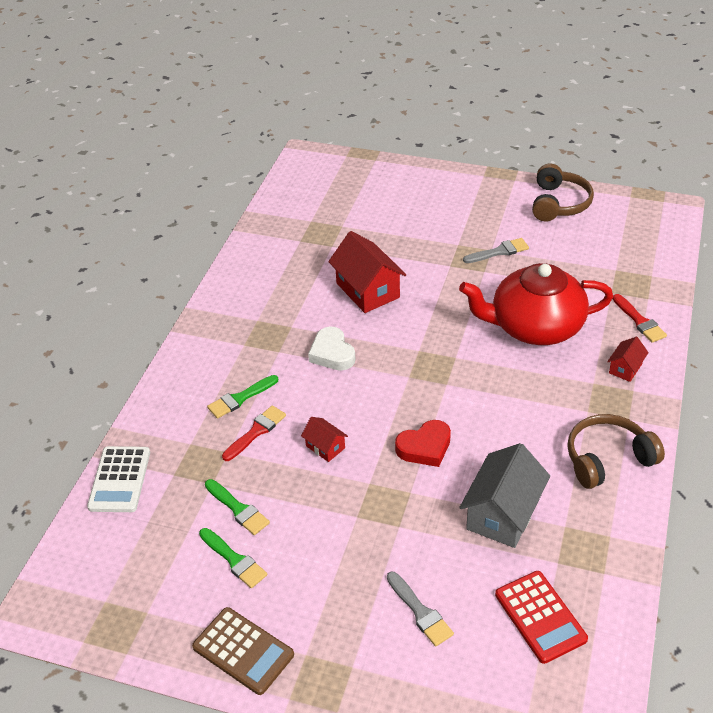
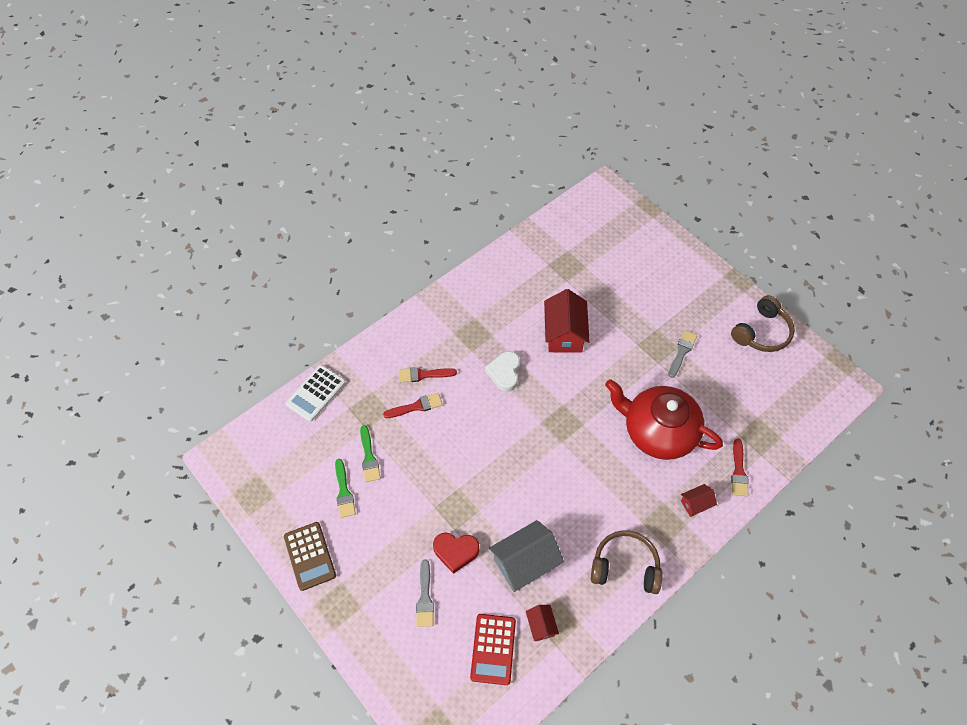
camera: 30 degrees right, 15 degrees up
green brush [207,375,278,419] -> red brush [399,367,457,382]
red house [301,417,348,462] -> red house moved to [526,605,559,641]
red heart [395,420,451,467] -> red heart moved to [433,533,479,574]
grey brush [463,238,529,263] -> grey brush turned 75 degrees counterclockwise [668,330,697,378]

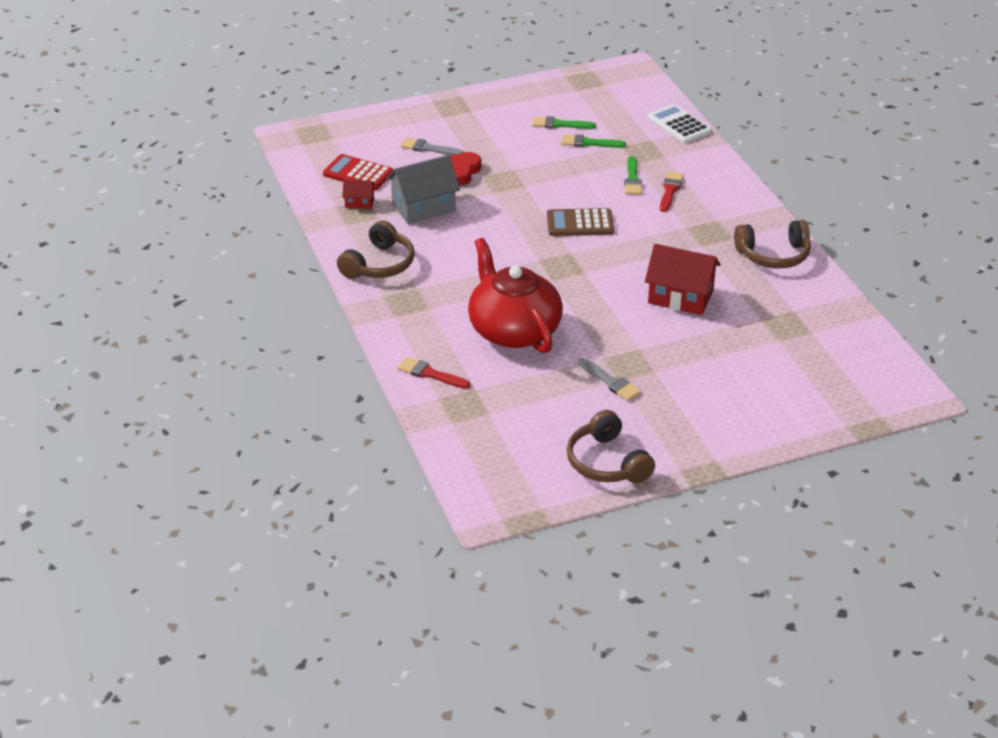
camera: 110 degrees right, 20 degrees down
brown calculator [284,522,336,591] -> brown calculator moved to [547,208,614,236]
red brush [383,393,442,418] -> green brush [624,156,642,195]
white heart [485,351,520,392] -> none
grey house [489,520,564,592] -> grey house turned 75 degrees clockwise [386,155,460,224]
red teapot [605,379,723,460] -> red teapot turned 75 degrees counterclockwise [468,238,563,353]
red house [681,484,717,517] -> none
none -> brown headphones [734,220,811,268]

